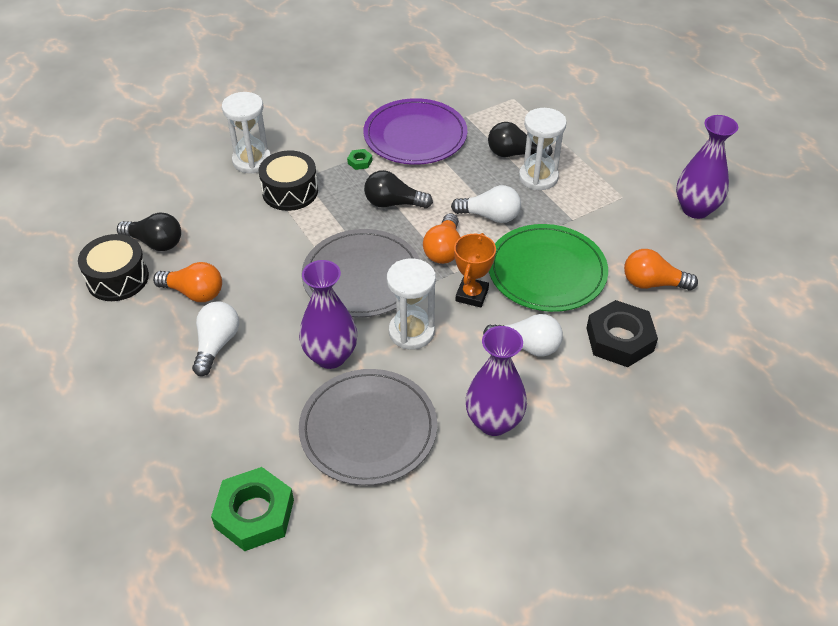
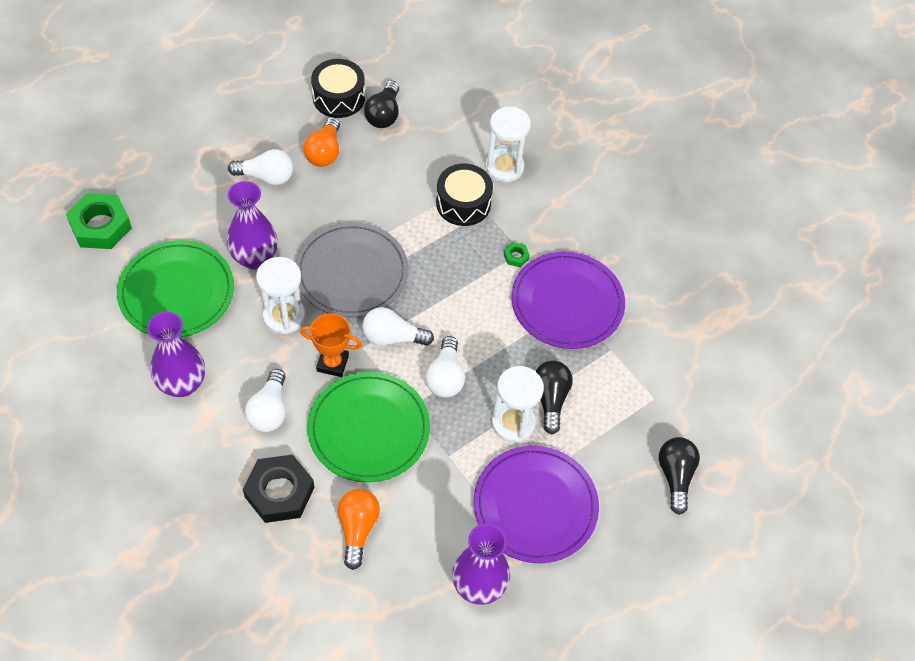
camera: 80 degrees right, 10 degrees up
grey plate [299,369,437,485] -> green plate [117,240,234,337]
black light bulb [364,170,433,209] -> black light bulb moved to [659,437,700,515]
orange light bulb [423,213,460,264] -> white light bulb [362,307,434,346]
none -> purple plate [474,446,599,563]

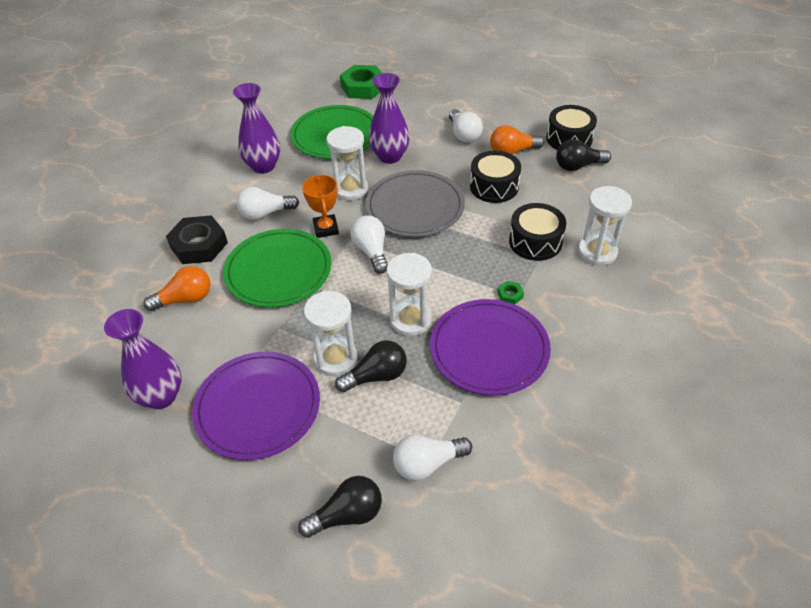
camera: 70 degrees right, 10 degrees down
white light bulb [426,336,465,398] -> white light bulb moved to [393,434,472,481]
none -> white hourglass [387,253,432,336]
none -> black drum [470,151,521,203]

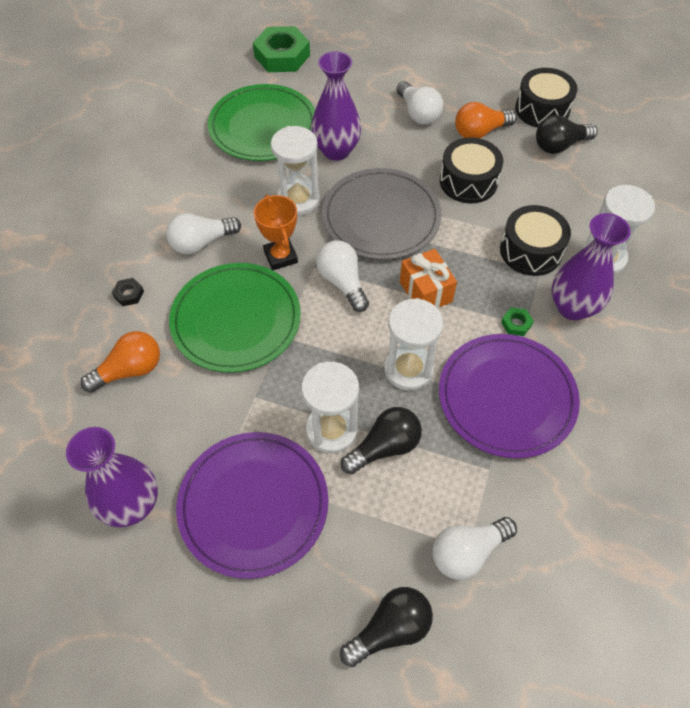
camera: 10 degrees left, 10 degrees up
black nut [166,215,228,264] -> black nut [112,278,144,306], size x0.43
purple vase [233,83,280,174] -> purple vase moved to [552,213,631,320]
none -> orange gift [400,249,457,309]

